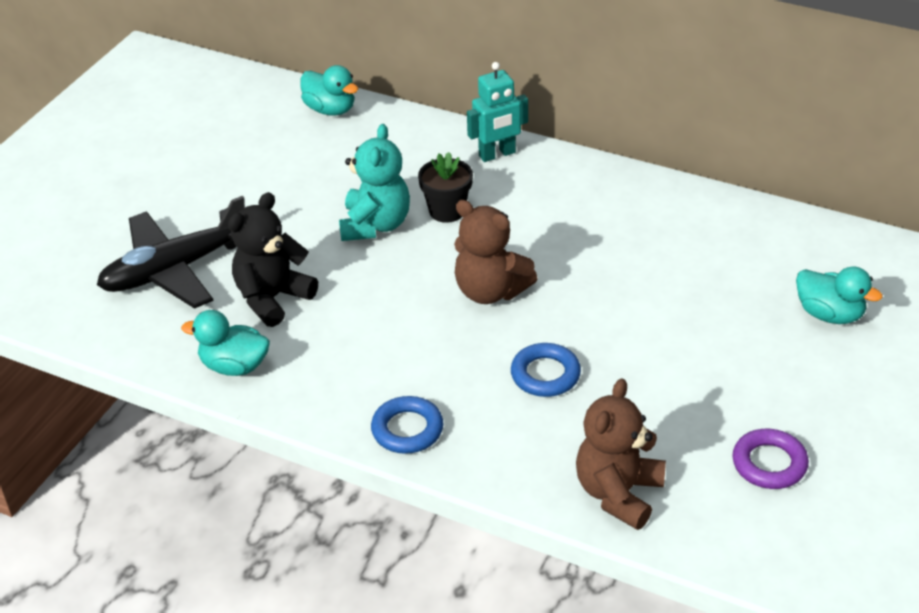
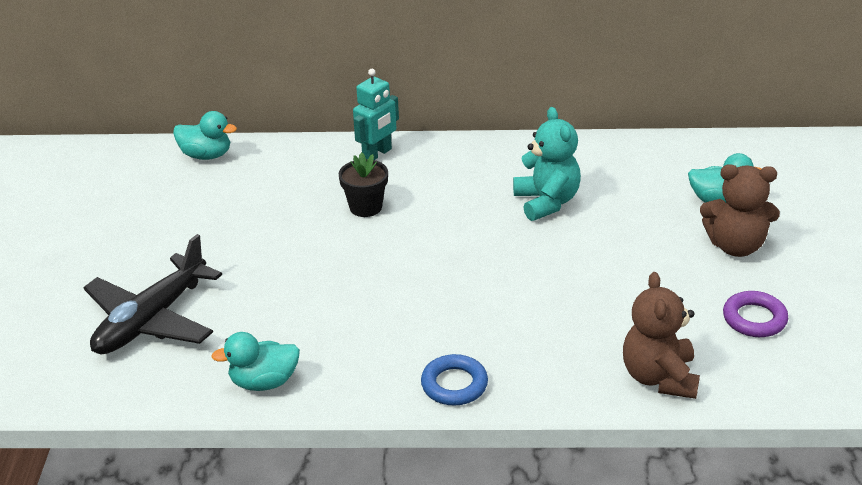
camera: 25 degrees left, 5 degrees down
black teddy bear [228,192,318,327] -> none
turquoise teddy bear [339,124,410,241] -> turquoise teddy bear moved to [513,107,581,221]
brown teddy bear [454,200,538,304] -> brown teddy bear moved to [700,164,780,257]
blue ring [511,343,581,397] -> none

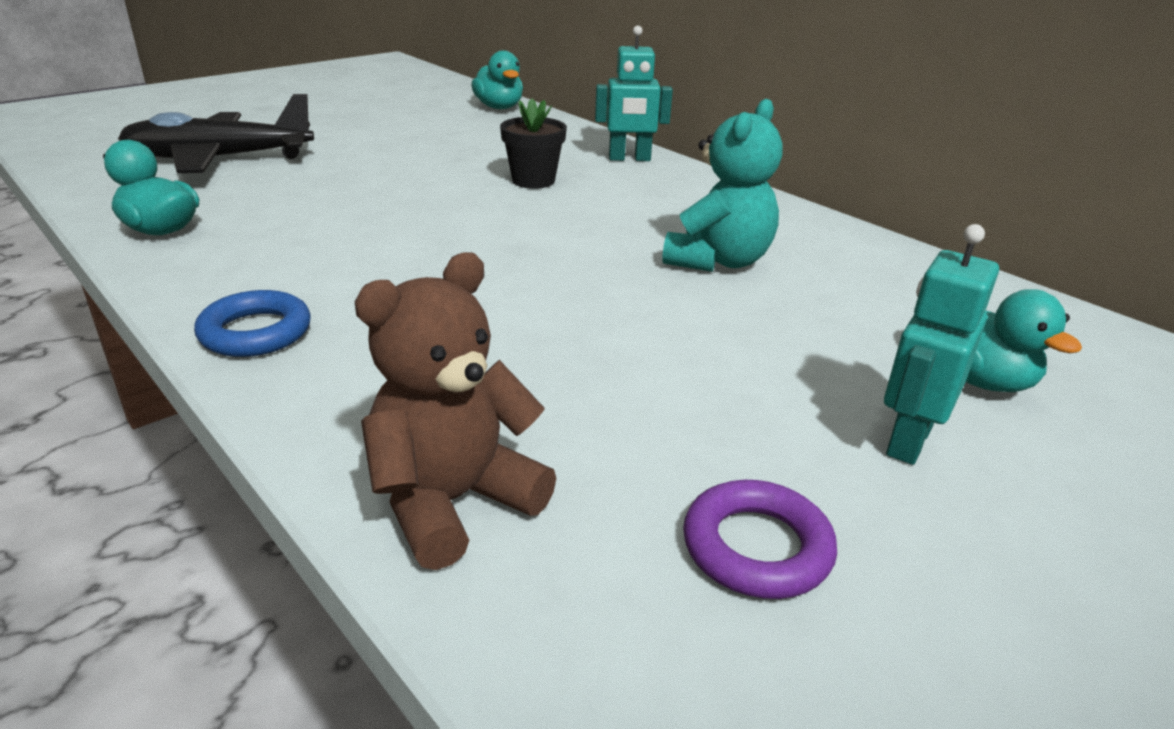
camera: 45 degrees right, 5 degrees down
brown teddy bear [700,164,780,257] -> turquoise robot [884,224,999,465]

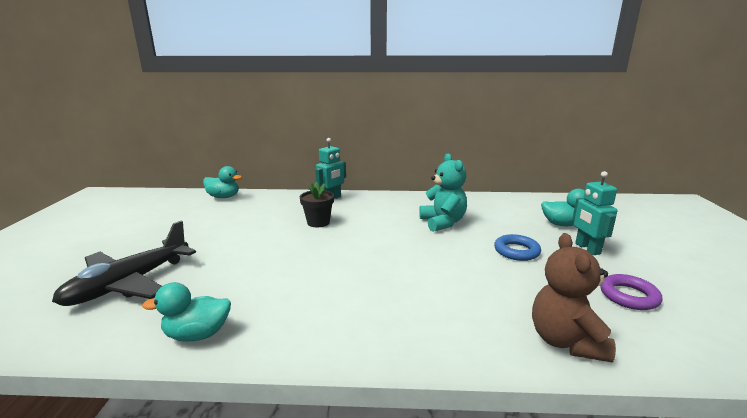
camera: 45 degrees left, 10 degrees down
blue ring [194,290,311,357] -> blue ring moved to [494,234,541,261]

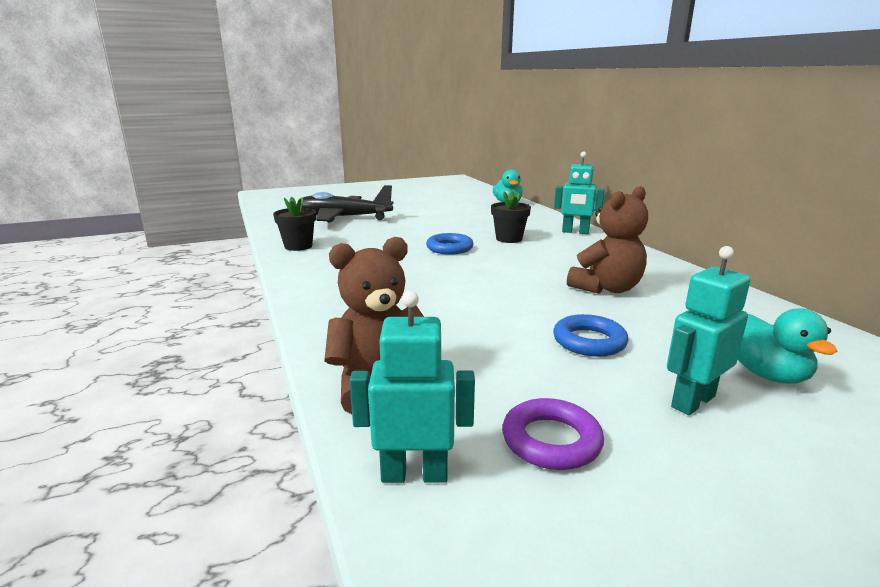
camera: 65 degrees right, 0 degrees up
turquoise duck [142,282,231,342] -> black flower pot [273,197,316,251]
turquoise teddy bear [419,153,467,232] -> brown teddy bear [567,186,648,294]
none -> turquoise robot [350,291,475,483]
none -> blue ring [426,233,474,255]

